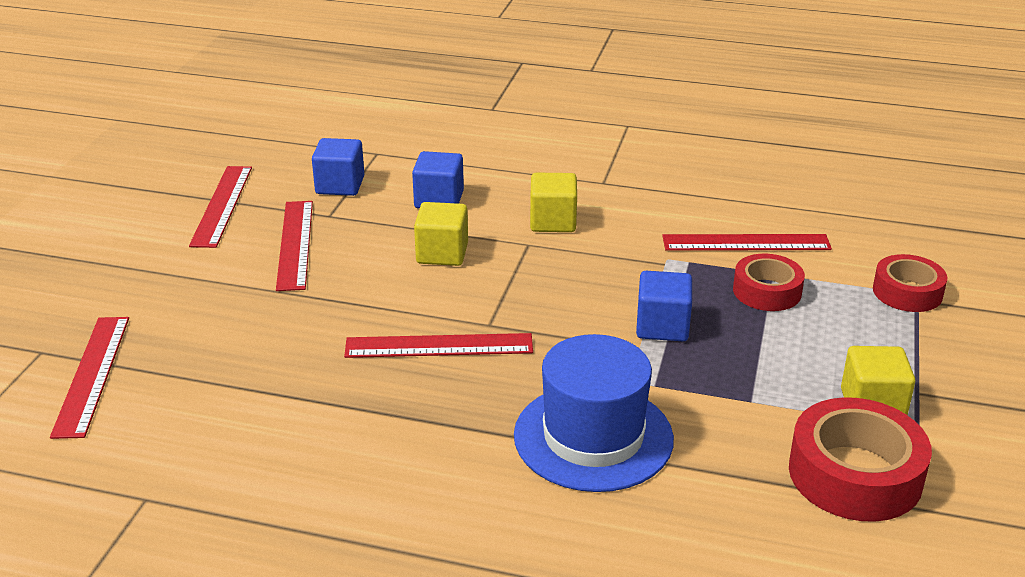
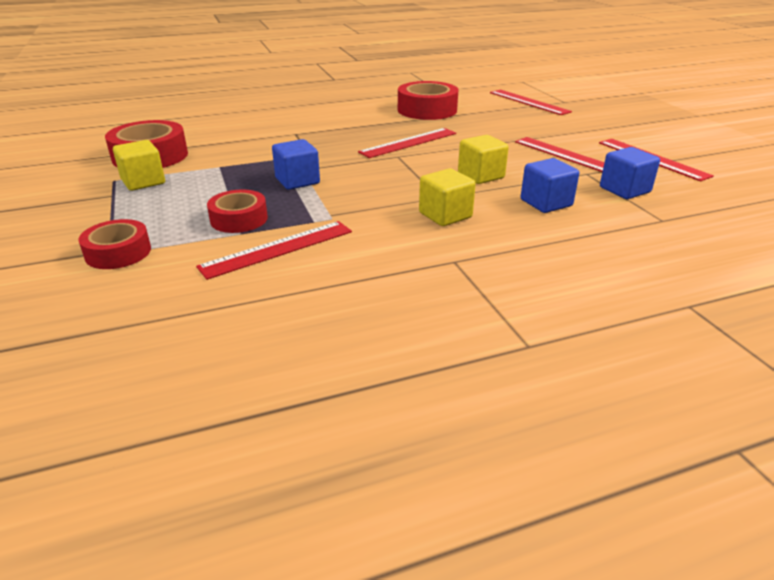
camera: 145 degrees right, 0 degrees up
blue hat [514,334,674,492] -> none
none -> red tape [398,81,459,120]

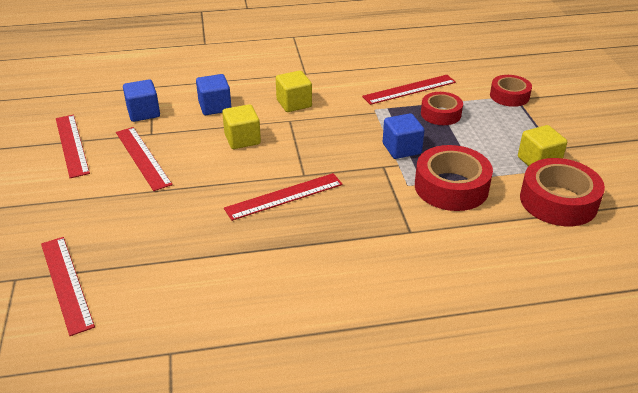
camera: 170 degrees left, 5 degrees up
red tape [398,81,459,120] -> red tape moved to [415,145,493,211]

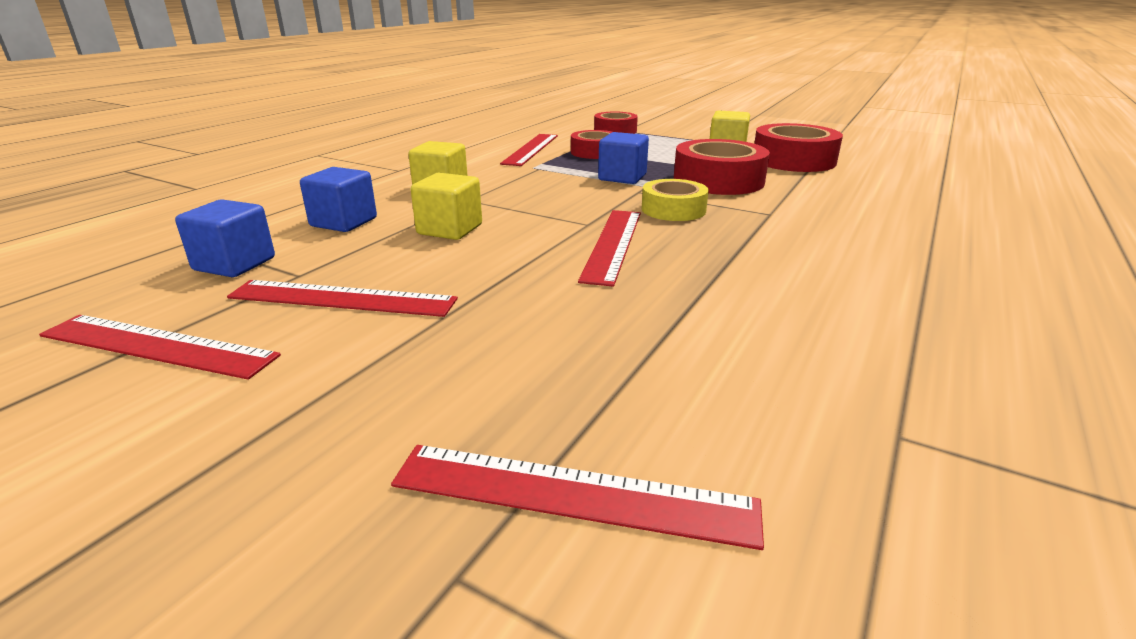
camera: 50 degrees left, 10 degrees down
none -> yellow tape [642,179,709,221]

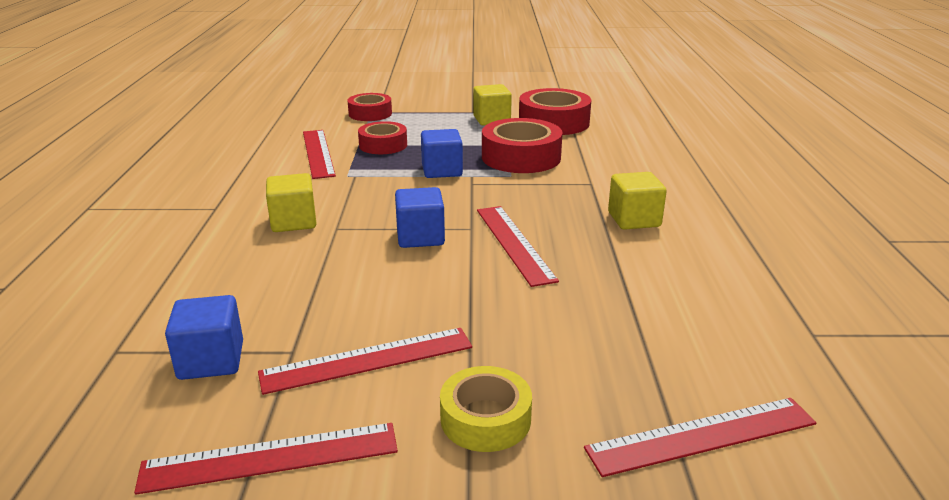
camera: 30 degrees left, 0 degrees up
blue cube [300,167,377,232] -> blue cube moved to [395,187,445,248]
yellow cube [411,173,482,240] -> yellow cube moved to [608,172,667,230]
yellow tape [642,179,709,221] -> yellow tape moved to [440,366,532,452]

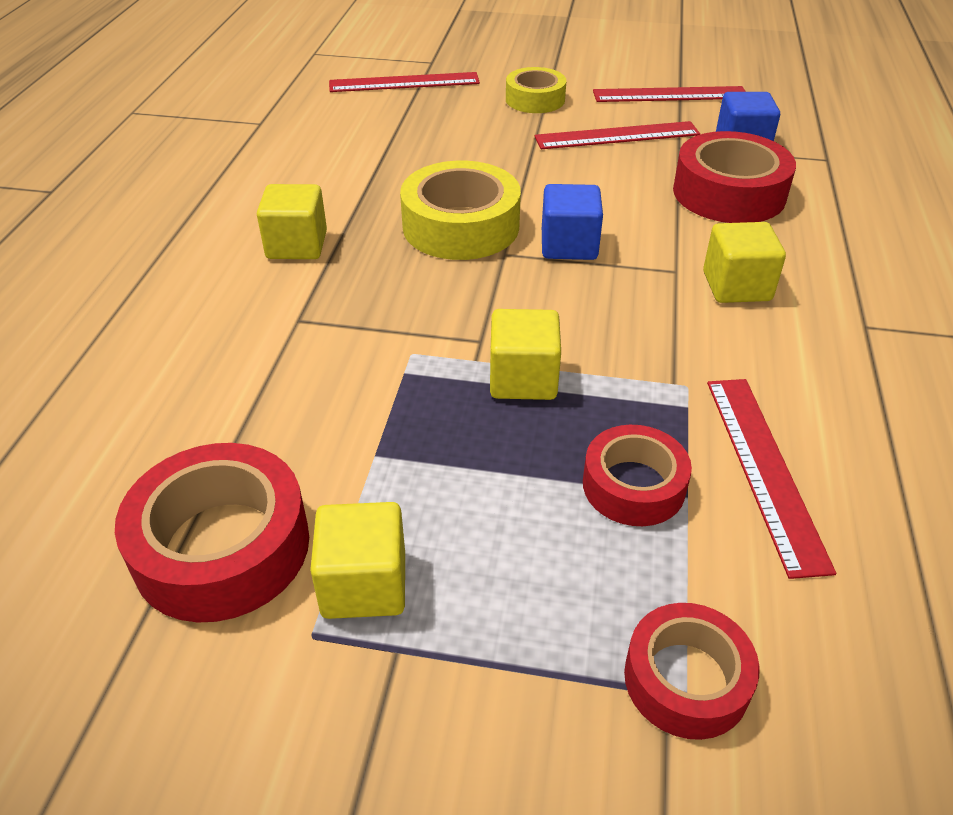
camera: 170 degrees left, 15 degrees up
blue cube [421,129,463,178] -> yellow cube [490,309,561,400]
red ruler [477,206,559,287] -> yellow tape [400,161,521,260]
red tape [482,118,562,173] -> red tape moved to [673,131,796,223]

